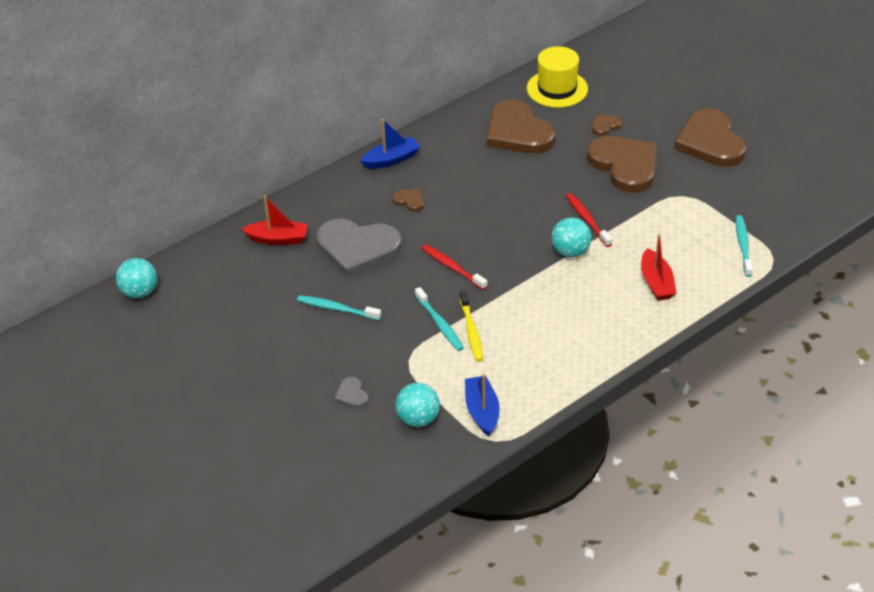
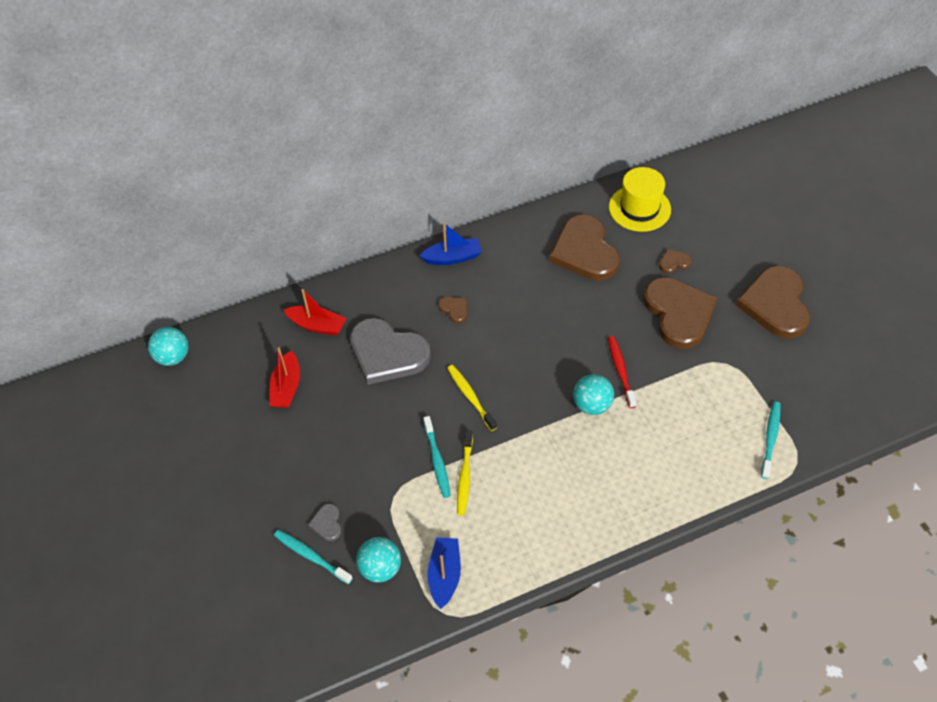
camera: 15 degrees right, 10 degrees up
turquoise toothbrush [297,295,381,320] -> turquoise toothbrush moved to [274,530,353,584]
red toothbrush [421,244,487,290] -> yellow toothbrush [447,365,497,431]
red boat [641,234,677,301] -> red boat moved to [270,347,300,408]

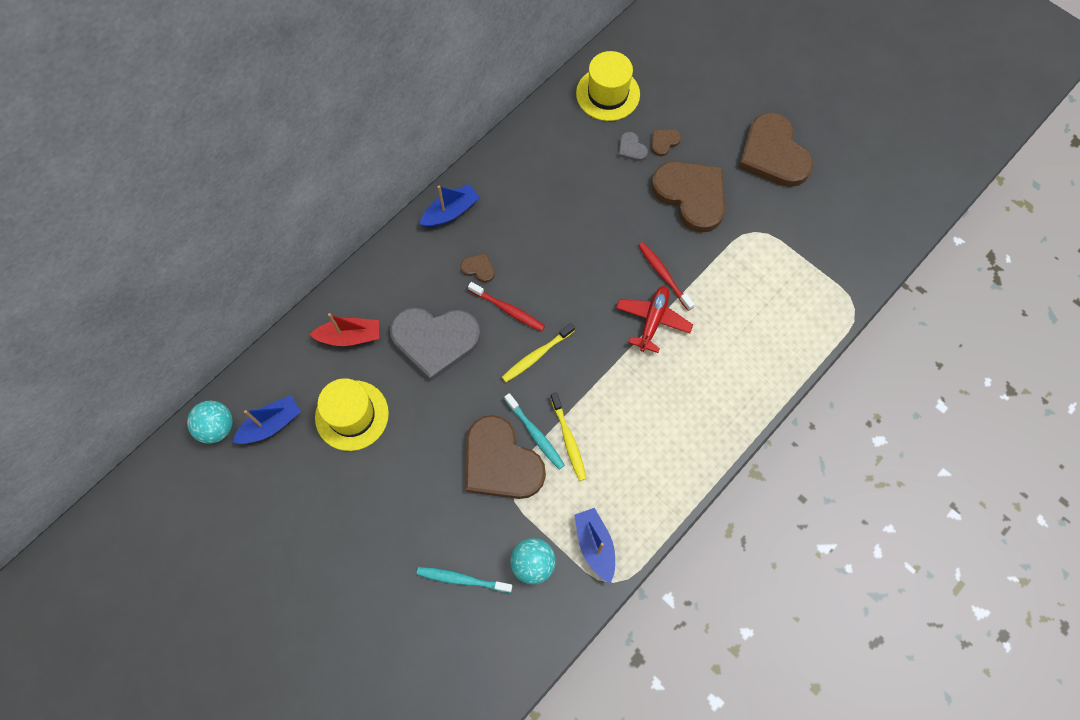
camera: 25 degrees left, 15 degrees up
red boat [270,347,300,408] -> yellow hat [315,378,389,451]
grey heart [308,504,341,541] -> grey heart moved to [618,132,648,161]
yellow toothbrush [447,365,497,431] -> yellow toothbrush turned 75 degrees counterclockwise [502,323,575,382]
brown heart [549,214,620,281] -> brown heart moved to [466,415,546,499]
turquoise ball [573,374,614,415] -> red plane [616,286,693,353]
turquoise toothbrush [761,402,780,479] -> none
none -> blue boat [232,395,301,444]
none -> red toothbrush [468,282,545,332]

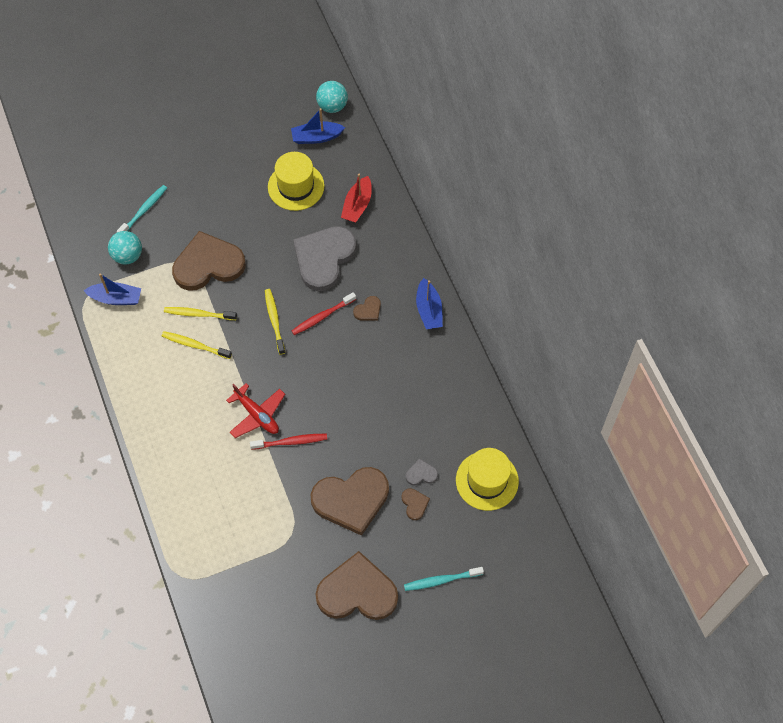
camera: 115 degrees right, 5 degrees down
blue boat [232,395,301,444] -> blue boat turned 90 degrees clockwise [291,108,345,144]
turquoise toothbrush [504,393,565,470] -> turquoise toothbrush moved to [404,567,484,591]
none -> yellow toothbrush [162,331,232,359]

